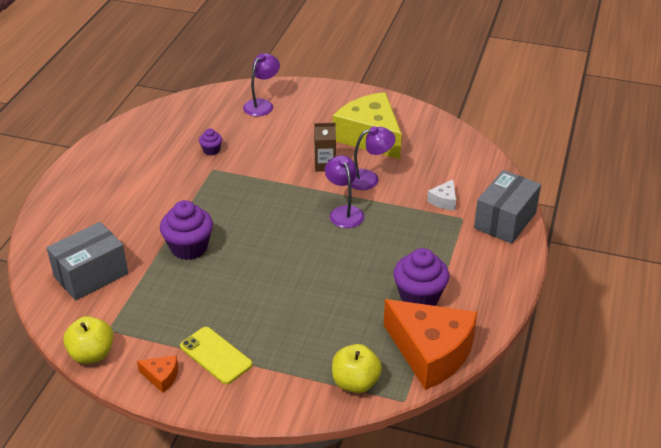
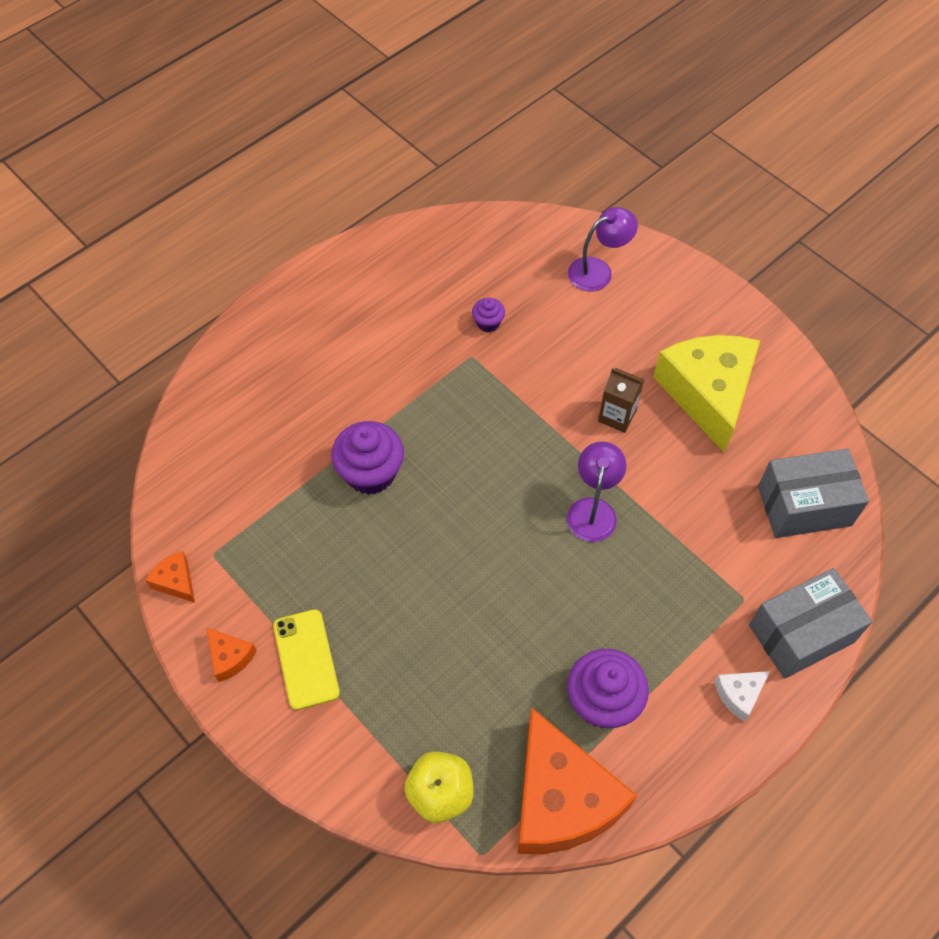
camera: 30 degrees right, 20 degrees up
grey box [47,222,128,301] -> grey box moved to [758,449,869,538]
yellow apple [63,316,114,364] -> orange cheese [145,551,195,603]
purple lamp [351,126,396,190] -> none
white cheese [427,180,456,210] -> white cheese moved to [714,671,770,722]

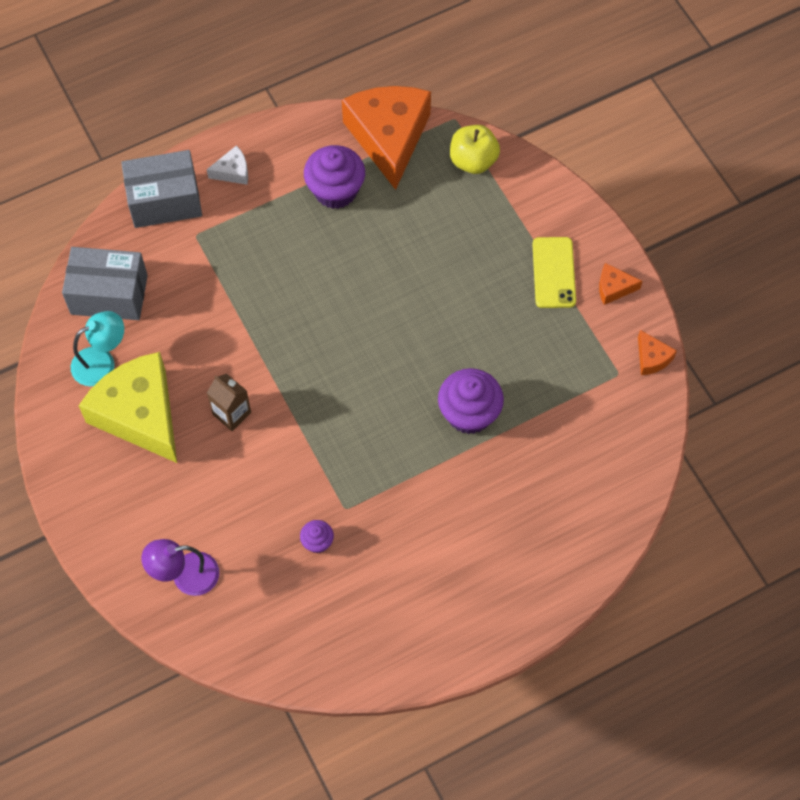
camera: 165 degrees left, 5 degrees up
orange cheese [207,628,257,682] -> orange cheese turned 60 degrees counterclockwise [599,263,642,305]
purple lamp [567,441,627,542] -> none
yellow cheese [653,335,760,453] -> yellow cheese turned 135 degrees clockwise [79,352,177,463]
none -> turquoise lamp [71,311,124,386]

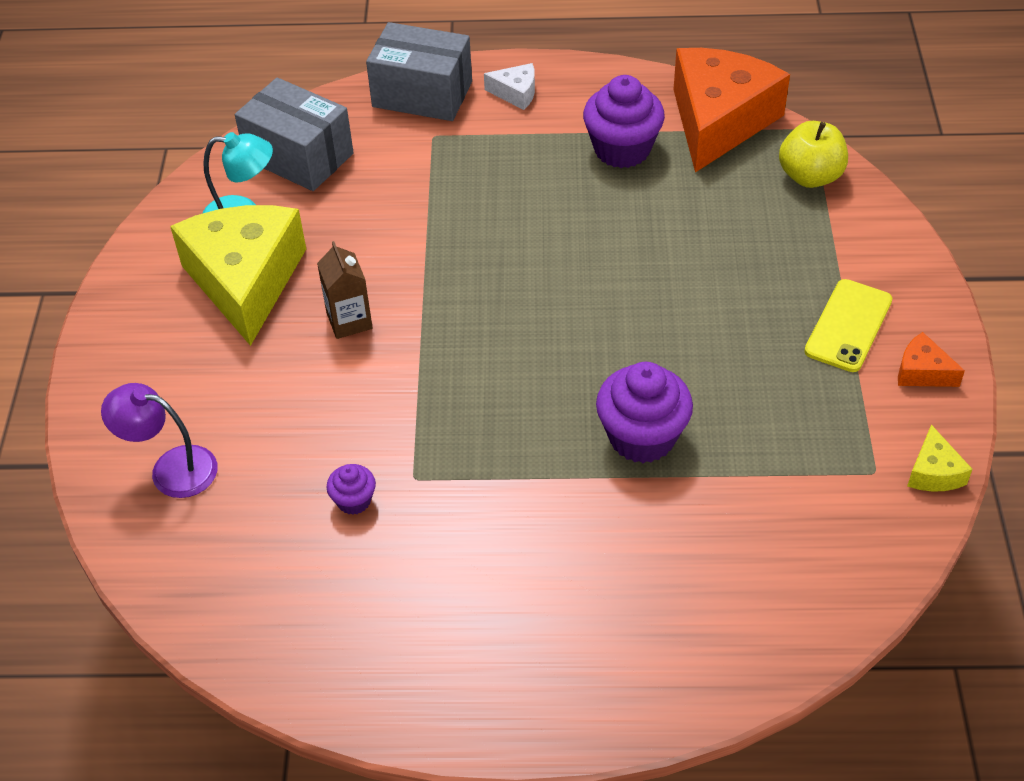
camera: 30 degrees right, 15 degrees down
orange cheese [638,330,677,375] -> yellow cheese [907,425,973,492]

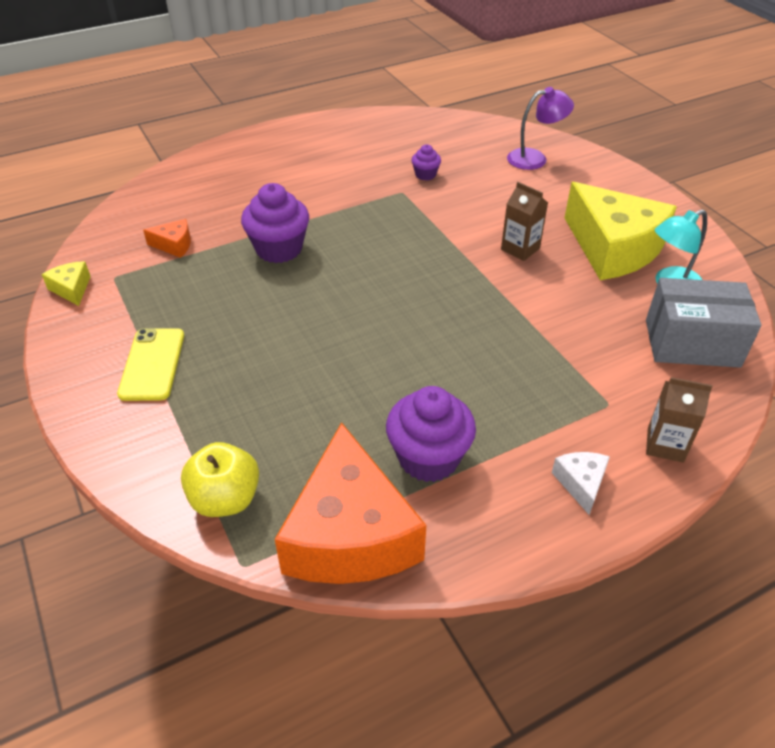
camera: 150 degrees right, 5 degrees down
grey box [366,22,472,121] -> brown carton [646,377,713,463]
white cheese [484,63,535,110] -> white cheese turned 105 degrees clockwise [552,452,610,515]
orange cheese [898,332,965,387] -> orange cheese moved to [143,219,191,258]

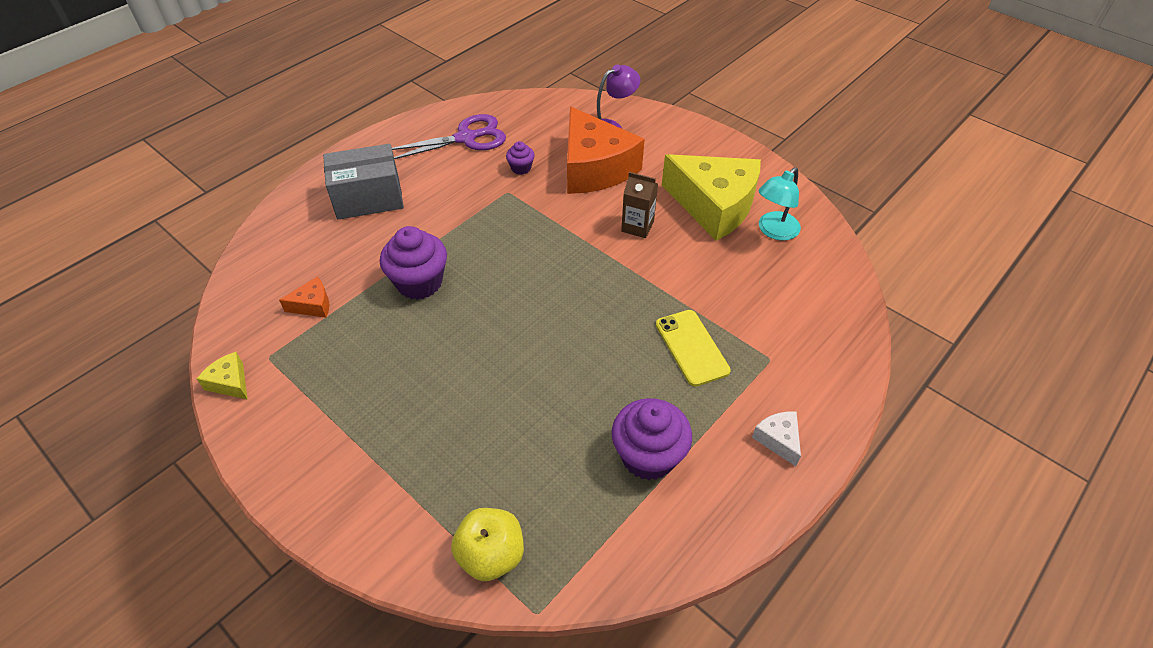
camera: 20 degrees left, 5 degrees up
yellow phone [117,328,184,401] -> yellow phone moved to [656,310,731,386]
orange cheese [275,422,426,584] -> orange cheese moved to [567,107,645,194]
grey box [646,278,761,368] -> grey box moved to [323,144,404,220]
brown carton [646,377,713,463] -> none
none -> purple scissors [392,114,506,159]

